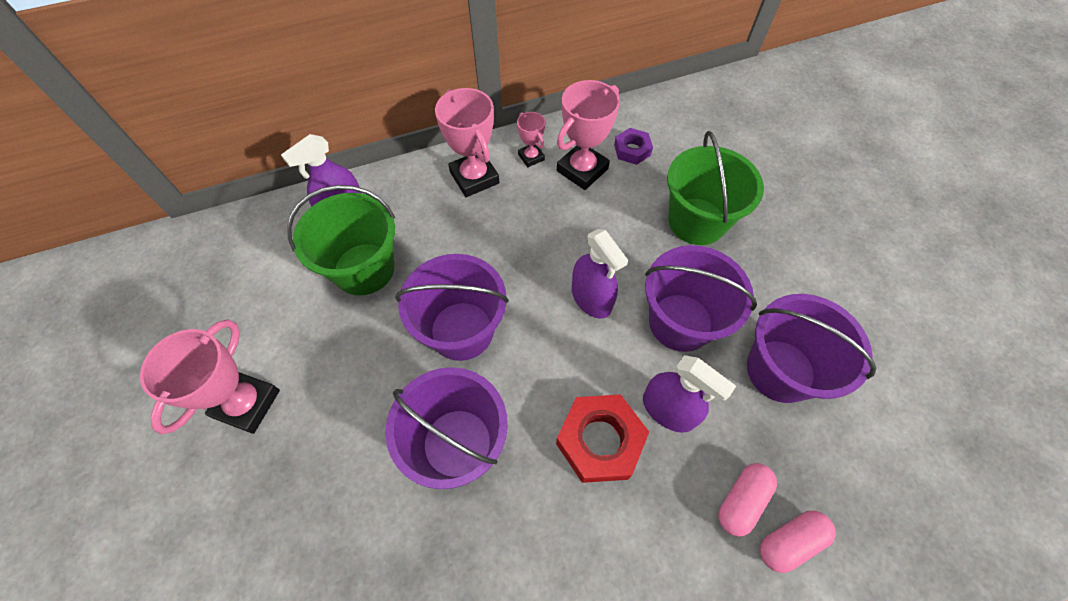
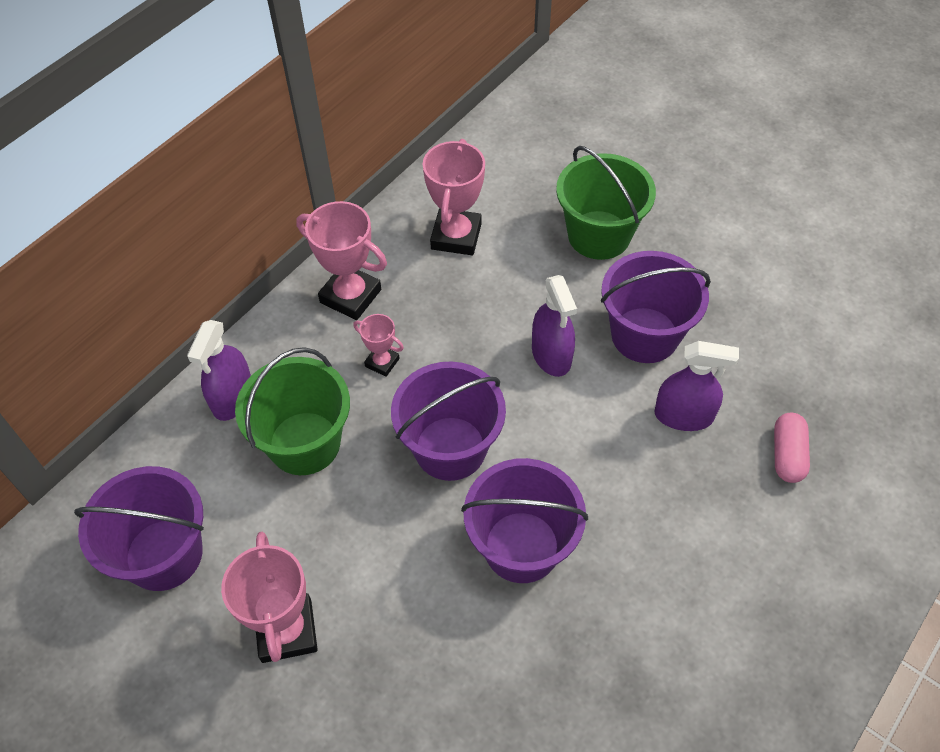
camera: 30 degrees left, 5 degrees down
pink trophy [517,112,545,167] -> pink trophy moved to [353,314,404,377]
red nut [556,394,649,483] -> none
purple spray bottle [572,229,628,319] -> purple spray bottle turned 45 degrees clockwise [532,275,577,377]
purple nut [614,128,653,165] -> none
purple bucket [747,294,876,403] -> purple bucket moved to [74,466,204,591]
pink capsule [760,511,836,573] -> none

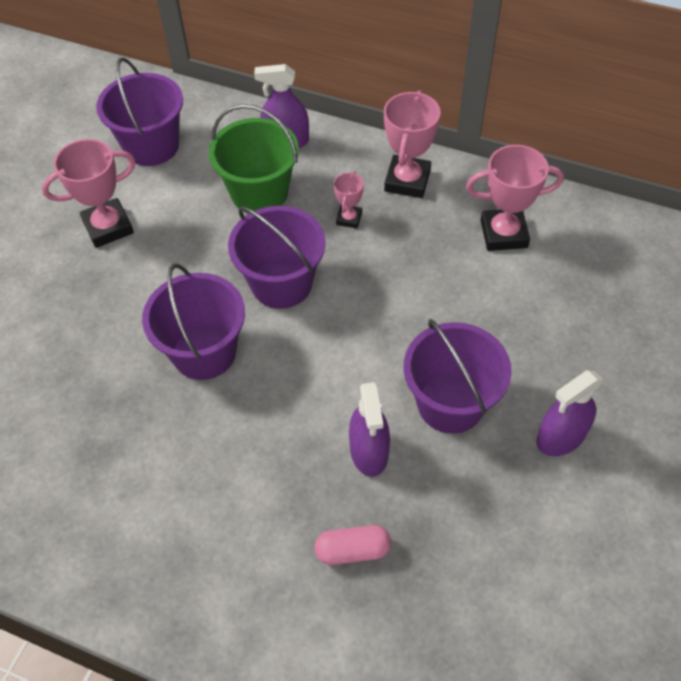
camera: 75 degrees right, 0 degrees up
purple spray bottle [532,275,577,377] -> purple spray bottle moved to [536,371,603,456]
green bucket [556,146,656,260] -> none

